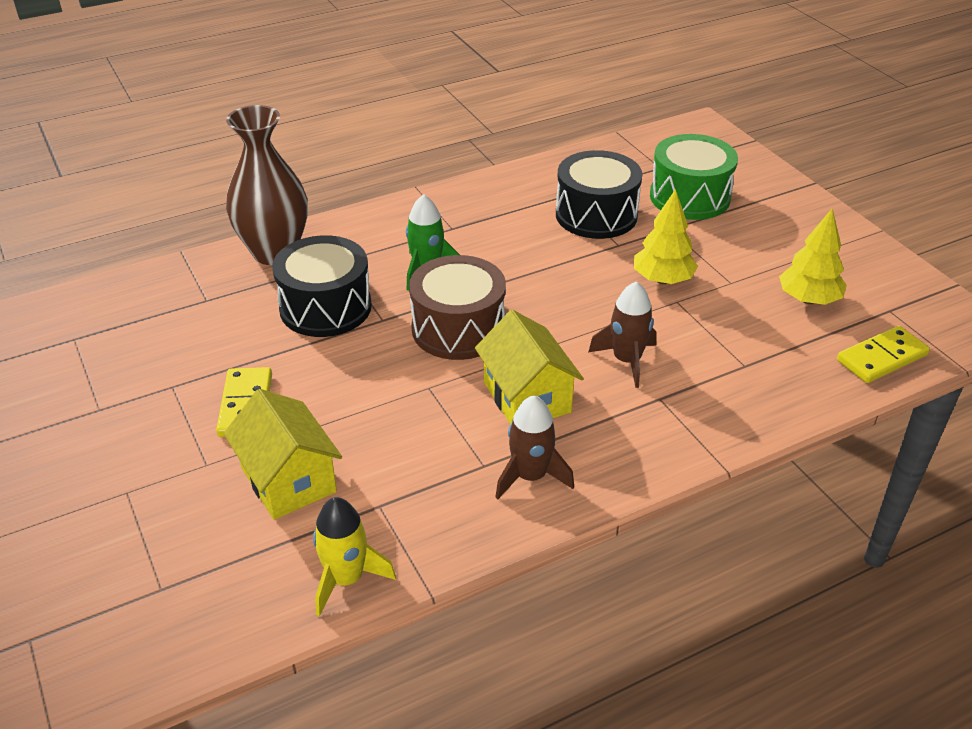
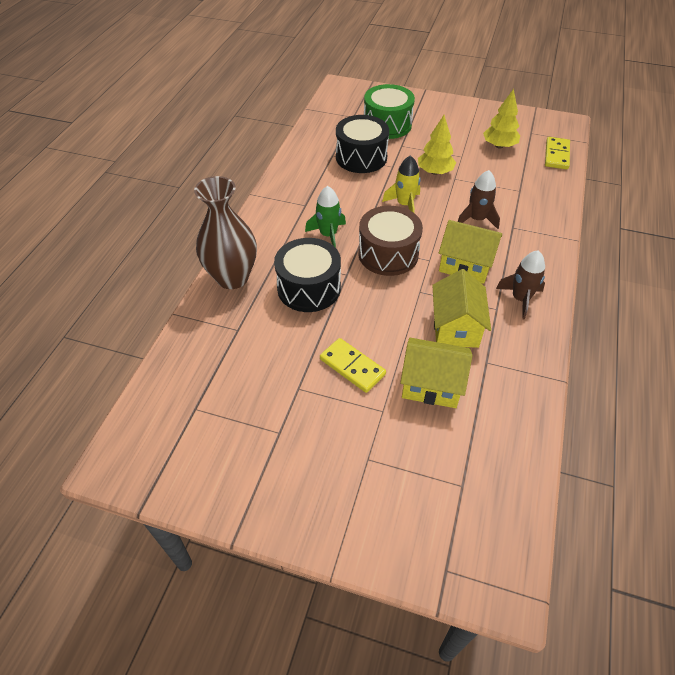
camera: 45 degrees left, 10 degrees up
yellow rocket [313,497,396,616] -> yellow rocket moved to [382,155,421,213]
none -> yellow house [432,269,491,348]

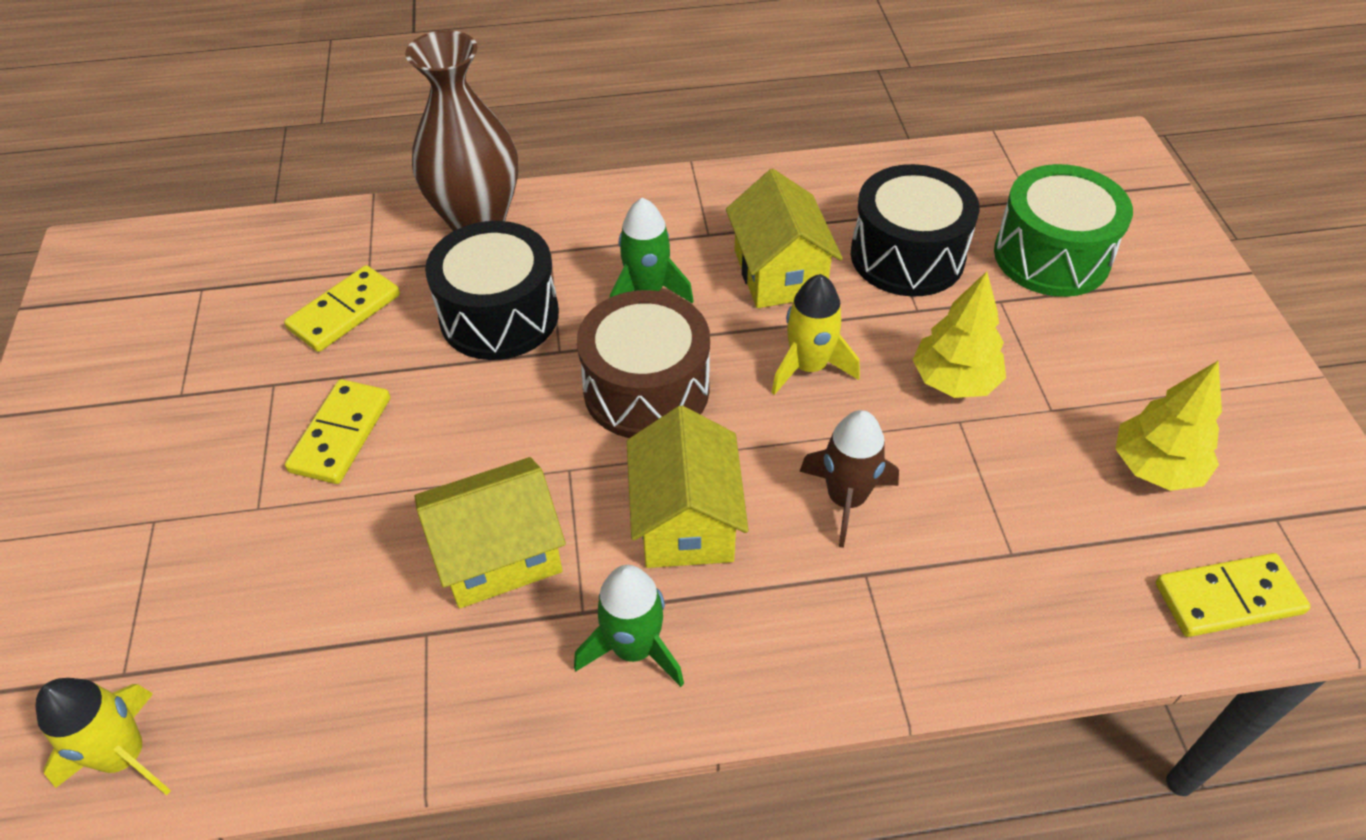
camera: 65 degrees right, 0 degrees up
yellow house [400,338,473,408] -> yellow house moved to [726,169,843,308]
brown rocket [496,250,545,319] -> green rocket [574,565,684,687]
none -> yellow rocket [35,678,171,795]
none -> yellow domino [284,265,400,352]

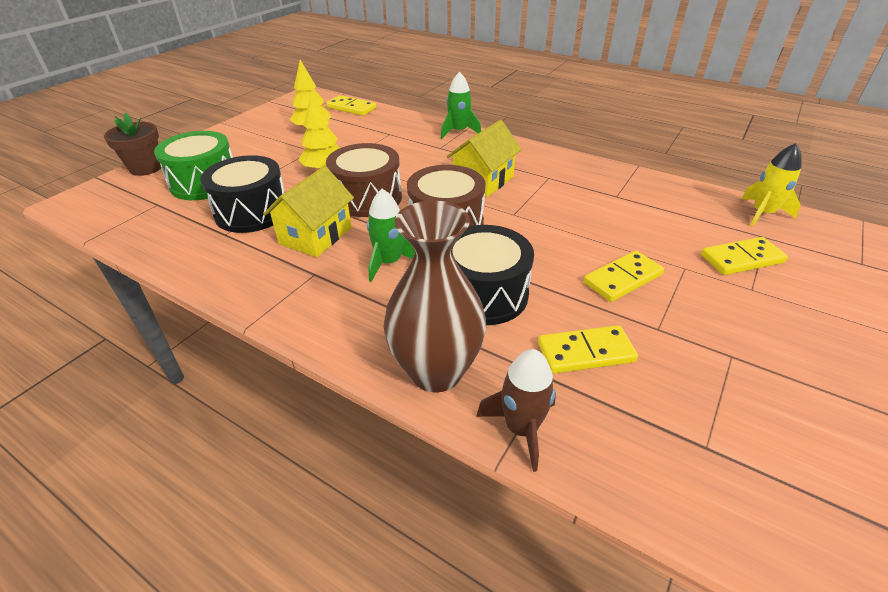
camera: 140 degrees left, 10 degrees down
yellow house [415,457,566,609] -> none
green rocket [574,565,684,687] -> green rocket moved to [441,72,481,139]
yellow rocket [771,274,860,395] -> brown drum [326,143,402,217]
brown rocket [799,410,899,548] -> brown rocket moved to [476,349,556,472]
none -> brown flower pot [104,112,161,176]
none -> yellow domino [701,237,788,275]

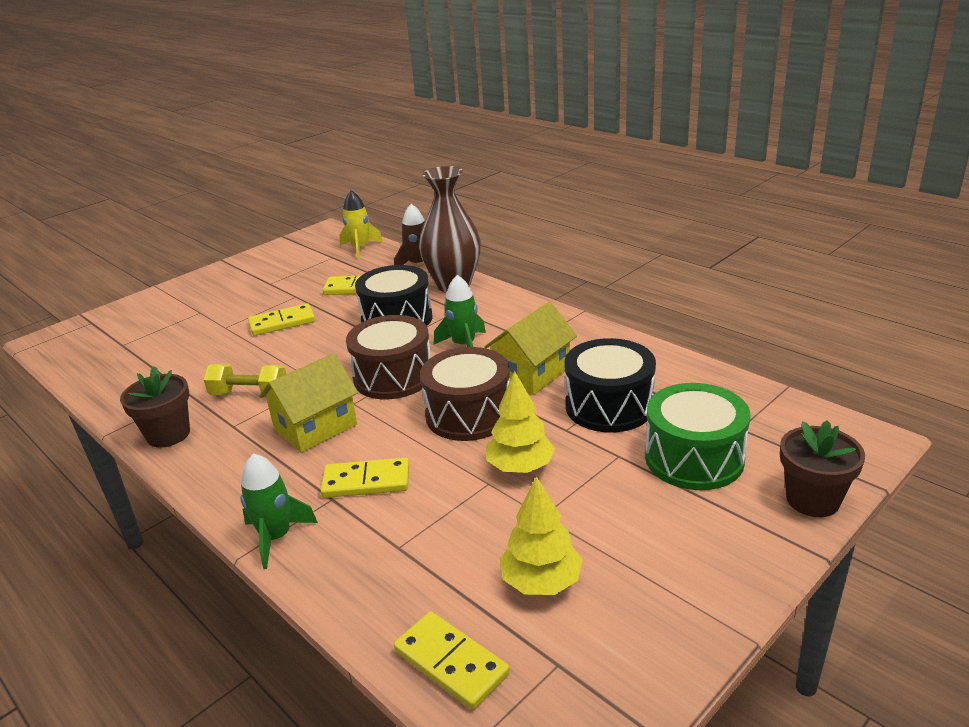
camera: 165 degrees left, 10 degrees down
yellow domino [701,237,788,275] -> yellow domino moved to [321,458,409,498]
yellow rocket [741,143,802,227] -> yellow rocket moved to [339,190,383,259]
none -> brown flower pot [120,366,190,448]
none -> yellow dumbbell [204,364,286,395]

